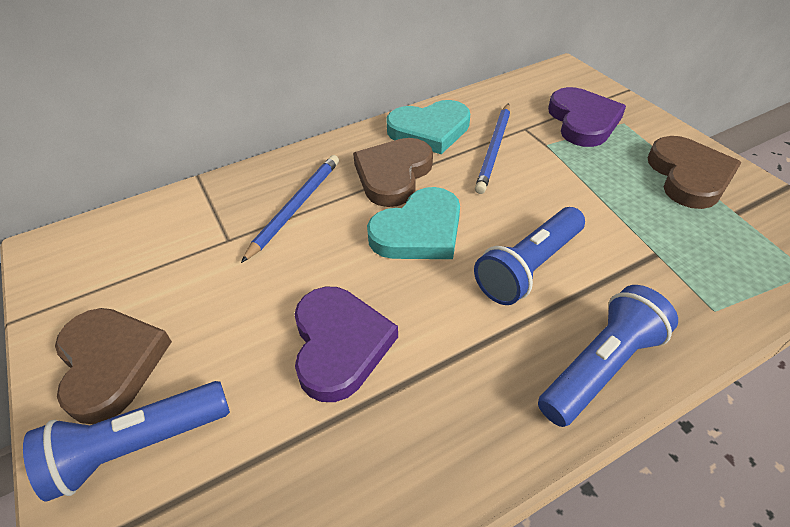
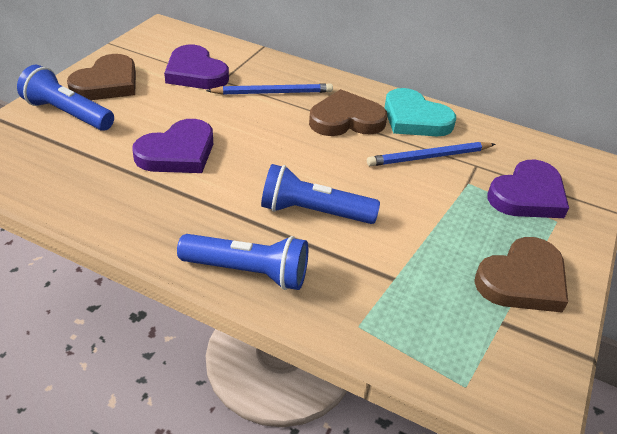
camera: 50 degrees right, 5 degrees down
turquoise heart [367,187,460,259] -> none
none -> purple heart [164,45,229,89]

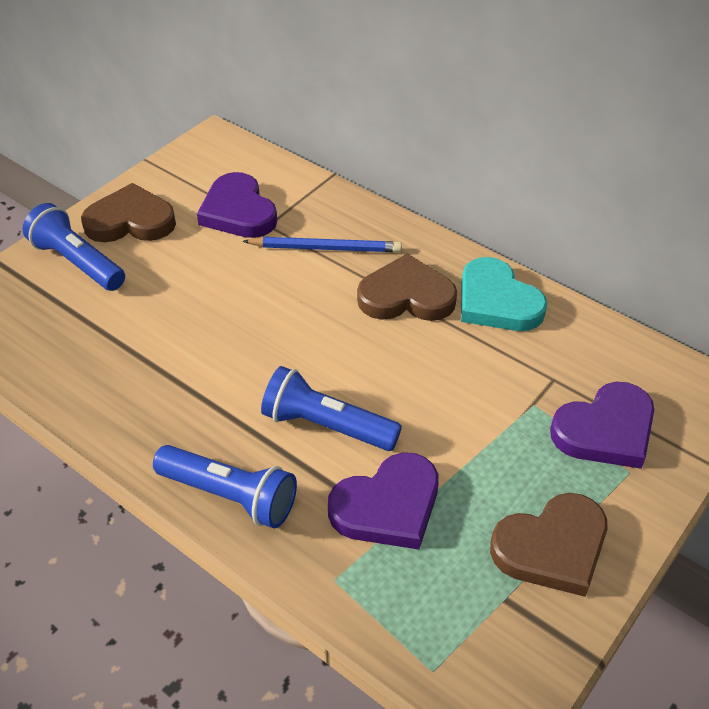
camera: 15 degrees right, 5 degrees up
brown heart [67,54,136,100] -> brown heart turned 135 degrees counterclockwise [81,183,176,242]
purple heart [132,119,213,173] -> purple heart moved to [328,452,438,550]
blue pencil [367,142,495,166] -> none

